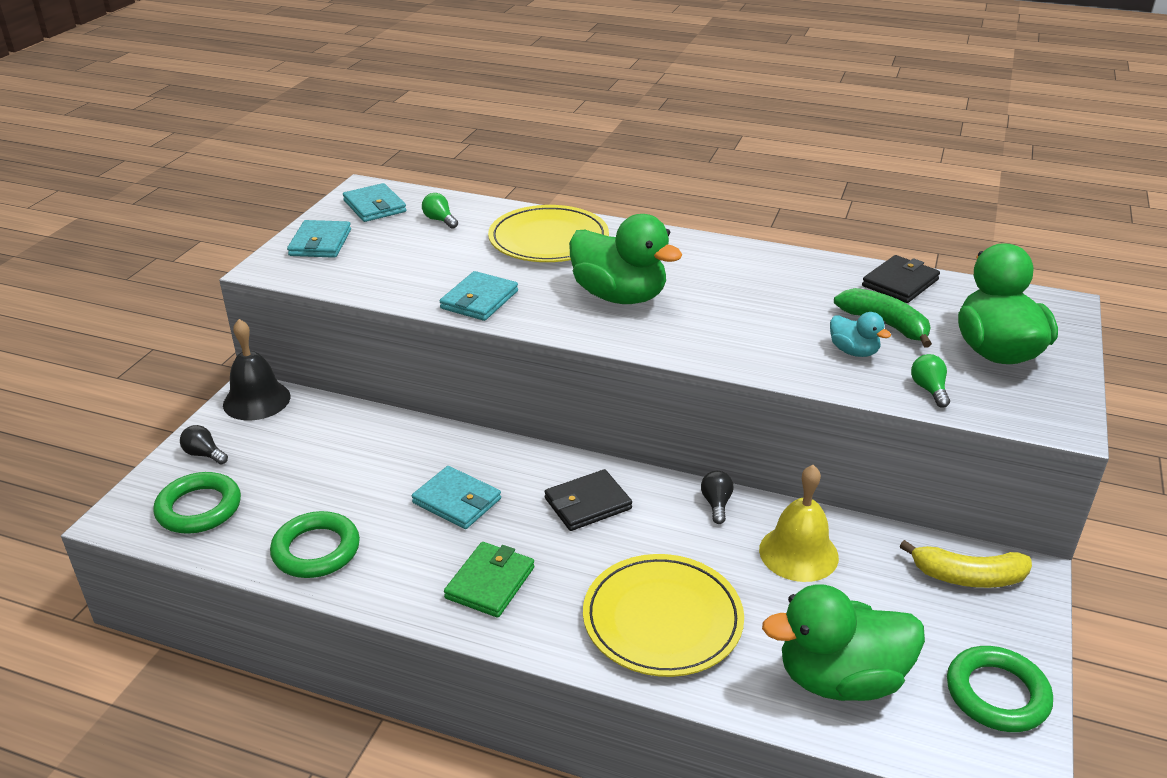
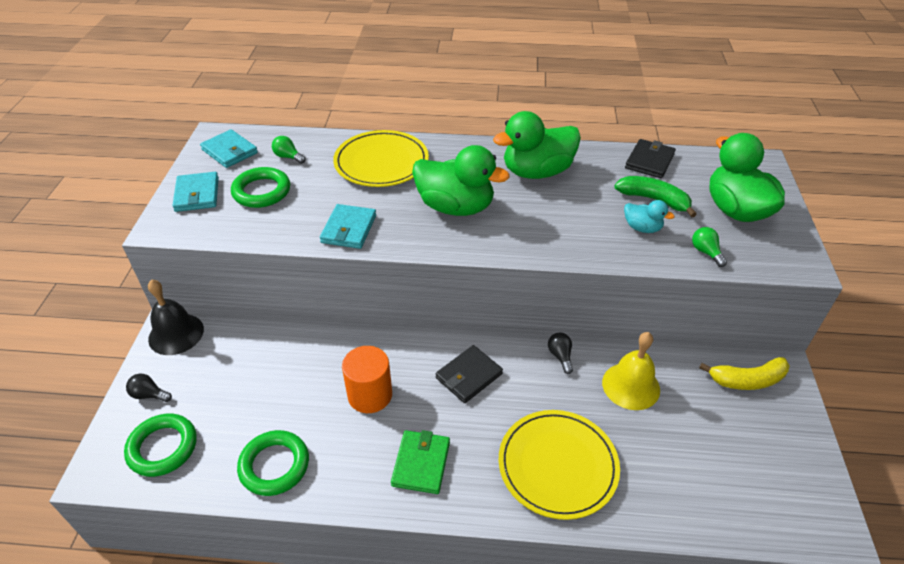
camera: 15 degrees left, 10 degrees up
turquoise wallet [412,466,501,529] -> orange cylinder [342,346,392,413]
green duck [762,584,925,701] -> green duck moved to [493,111,581,179]
green ring [947,646,1053,732] -> green ring moved to [231,167,290,208]

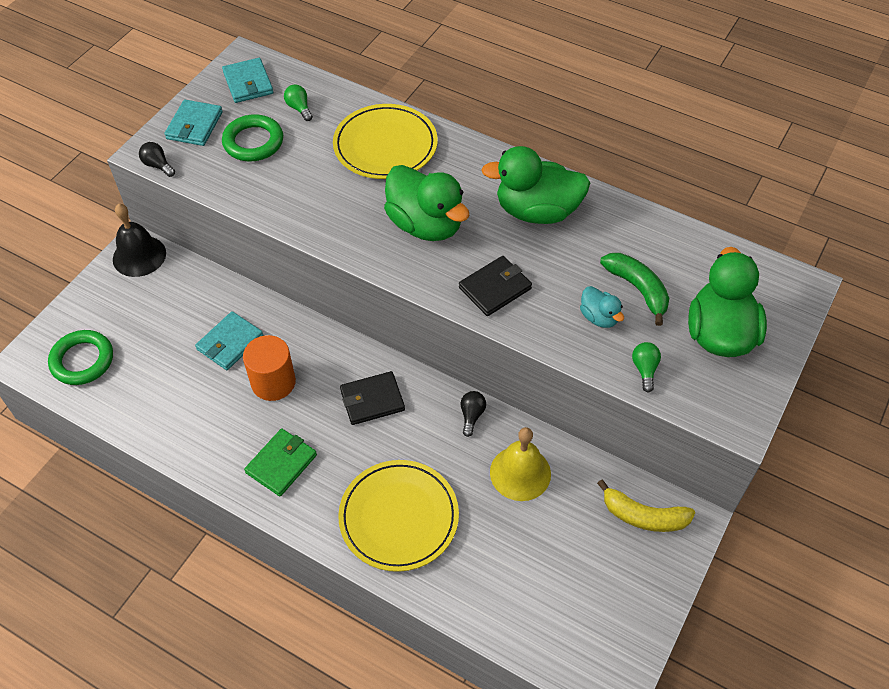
camera: 25 degrees right, 10 degrees up
black light bulb [126,374,172,402] -> black light bulb moved to [139,142,175,177]
green ring [237,430,309,496] -> none
turquoise wallet [320,204,376,249] -> turquoise wallet moved to [195,311,263,370]
black wallet [625,139,676,178] -> black wallet moved to [459,256,532,316]

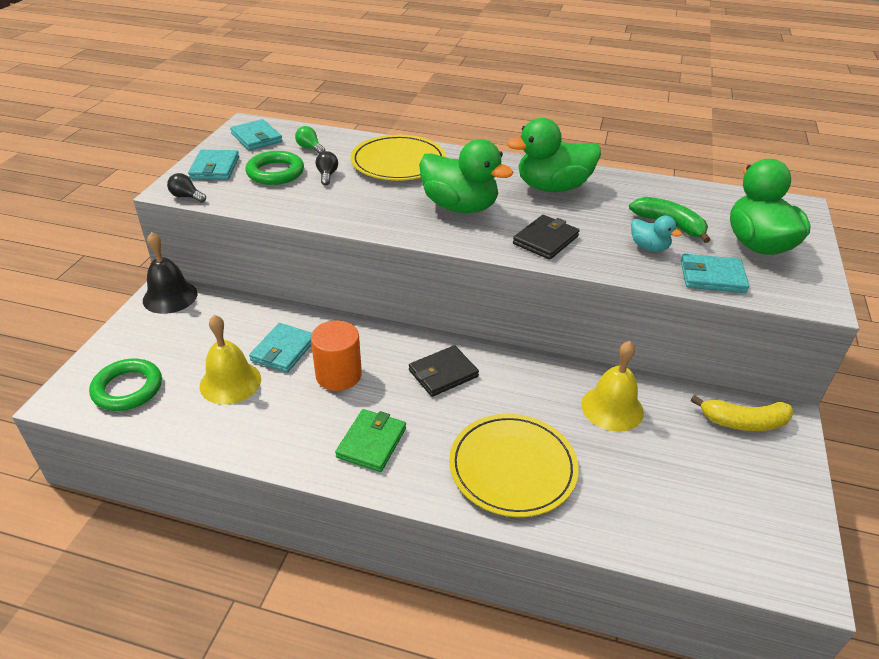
camera: 15 degrees left, 15 degrees down
black light bulb [461,391,486,437] -> black light bulb moved to [315,151,338,185]
green light bulb [632,342,661,393] -> turquoise wallet [681,254,749,293]
none -> yellow bell [200,315,261,404]

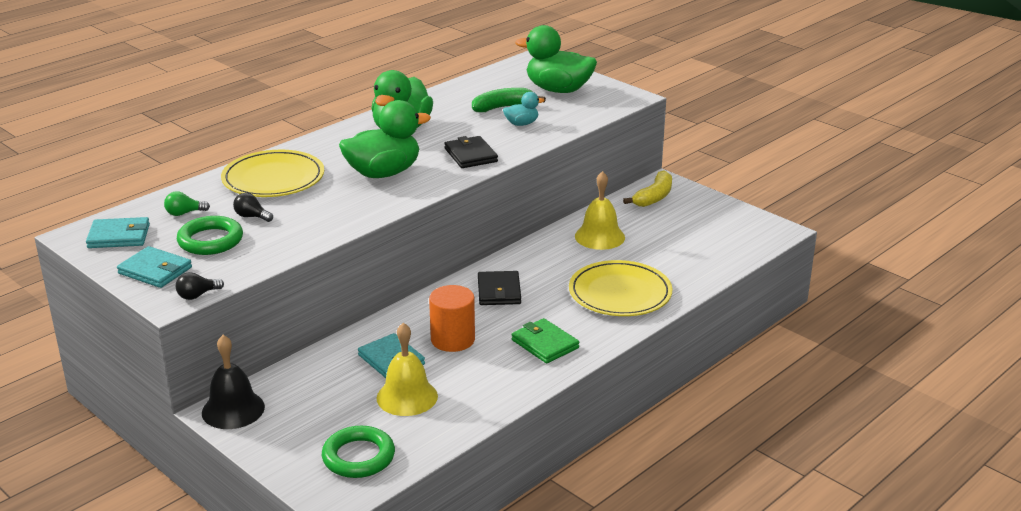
camera: 60 degrees left, 10 degrees down
turquoise wallet [681,254,749,293] -> none

